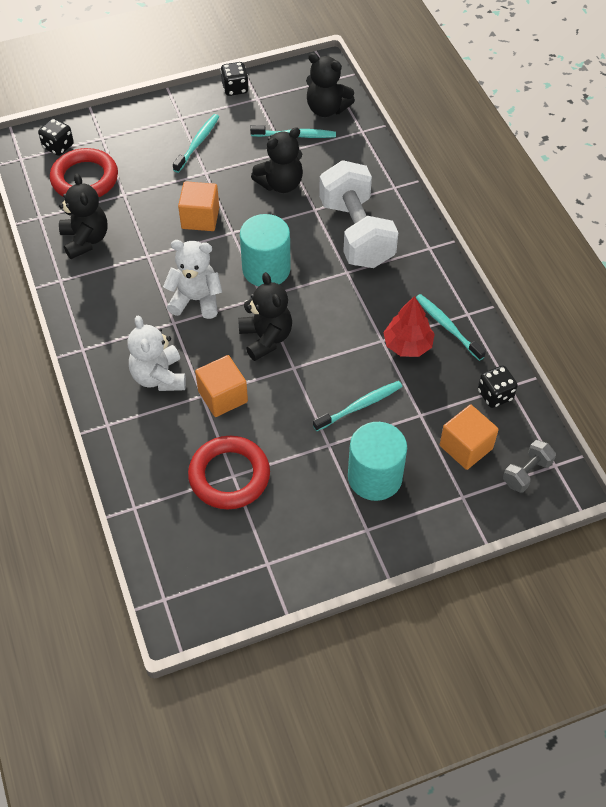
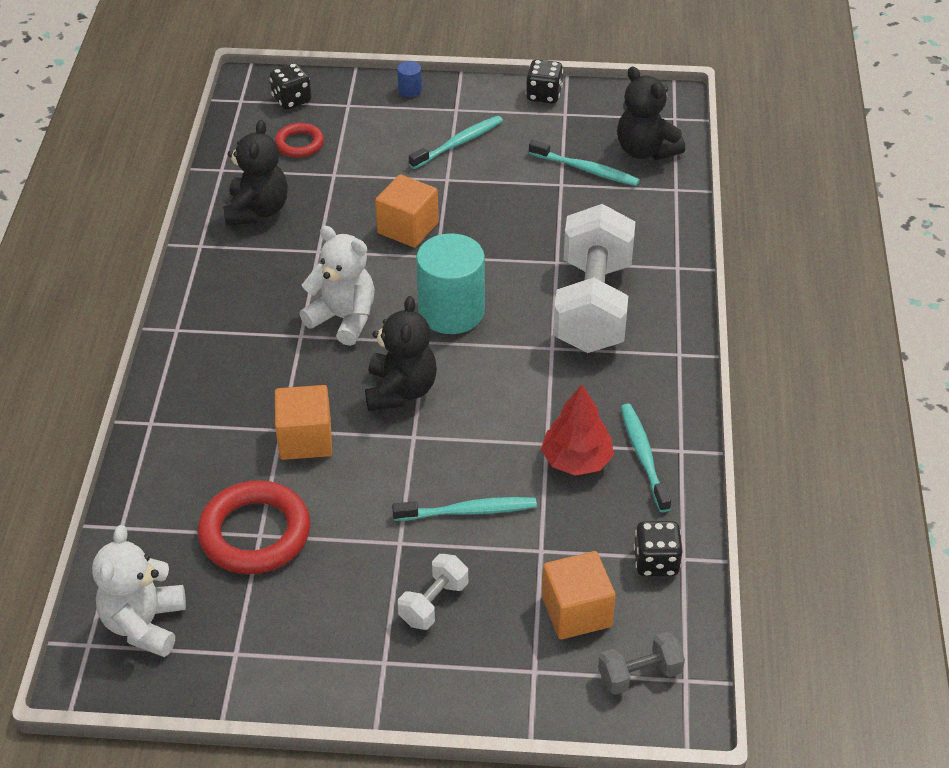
camera: 25 degrees right, 10 degrees down
red ring [50,148,118,197] -> red ring [275,123,324,158], size x0.55
white teddy bear [127,316,186,391] -> white teddy bear moved to [92,525,186,657]
black teddy bear [251,127,303,193] -> none
turquoise cylinder [348,422,407,501] -> white dumbbell [398,554,468,630]
none -> blue cylinder [397,61,422,97]

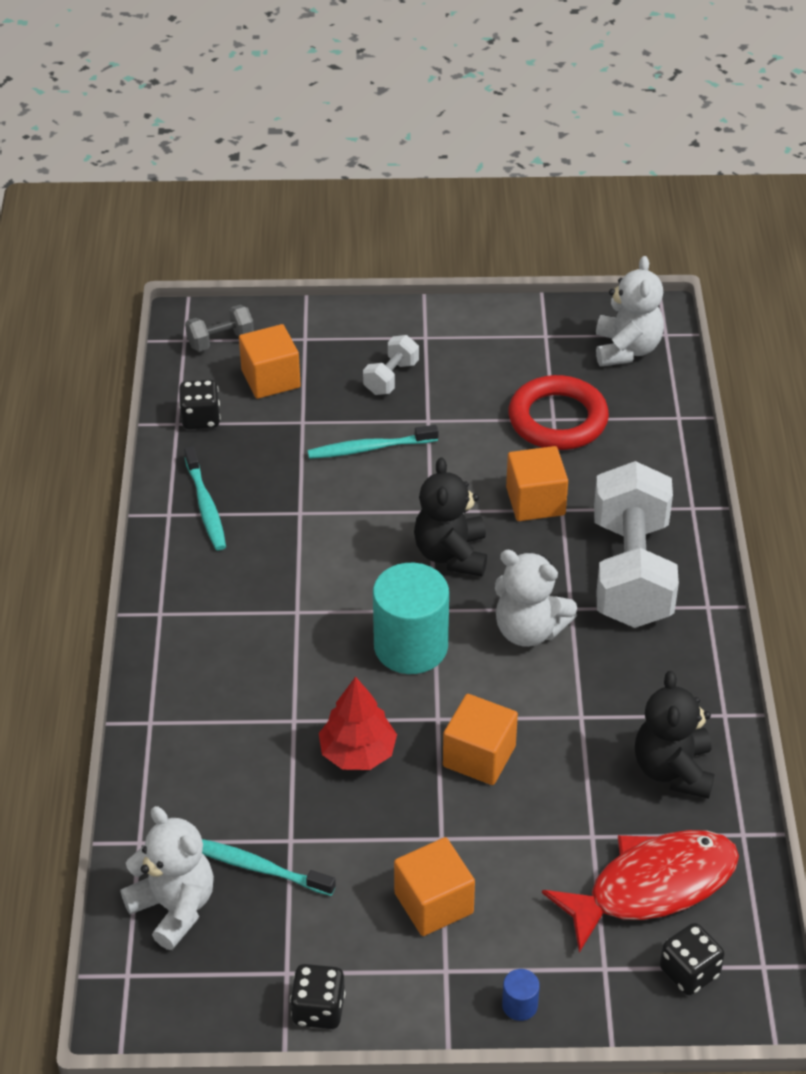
camera: 175 degrees right, 0 degrees up
red ring [275,123,324,158] -> red fish [542,830,739,953]
turquoise toothbrush [409,116,503,169] -> orange cube [394,837,475,936]
red tree [541,385,614,476] -> red tree moved to [319,677,397,770]
white dumbbell [553,204,635,353] -> white dumbbell moved to [594,461,679,628]
black teddy bear [617,66,685,160] -> white teddy bear [121,806,214,950]

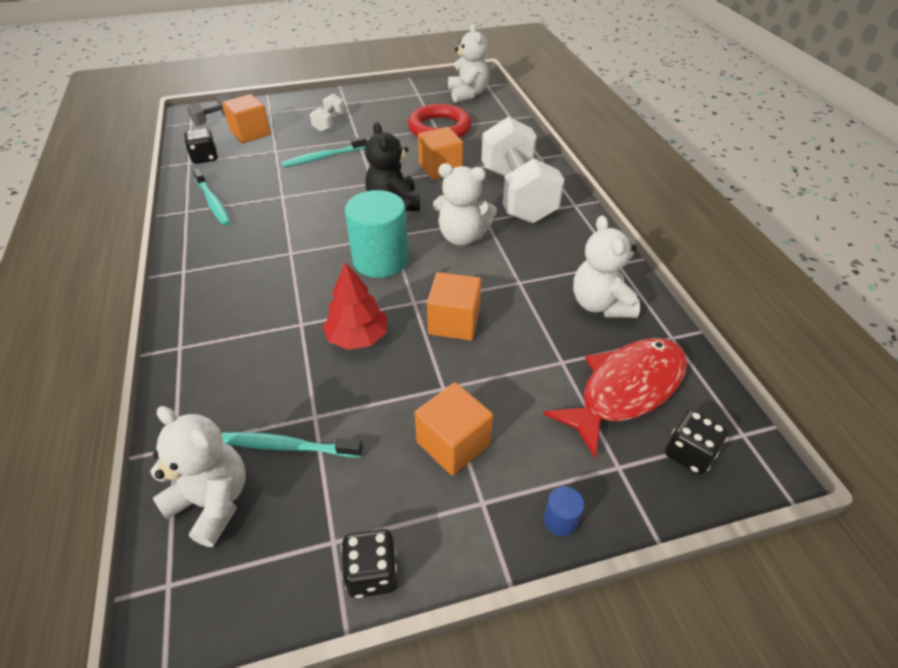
camera: 15 degrees left, 0 degrees up
black teddy bear [635,671,714,799] -> white teddy bear [573,215,640,318]

